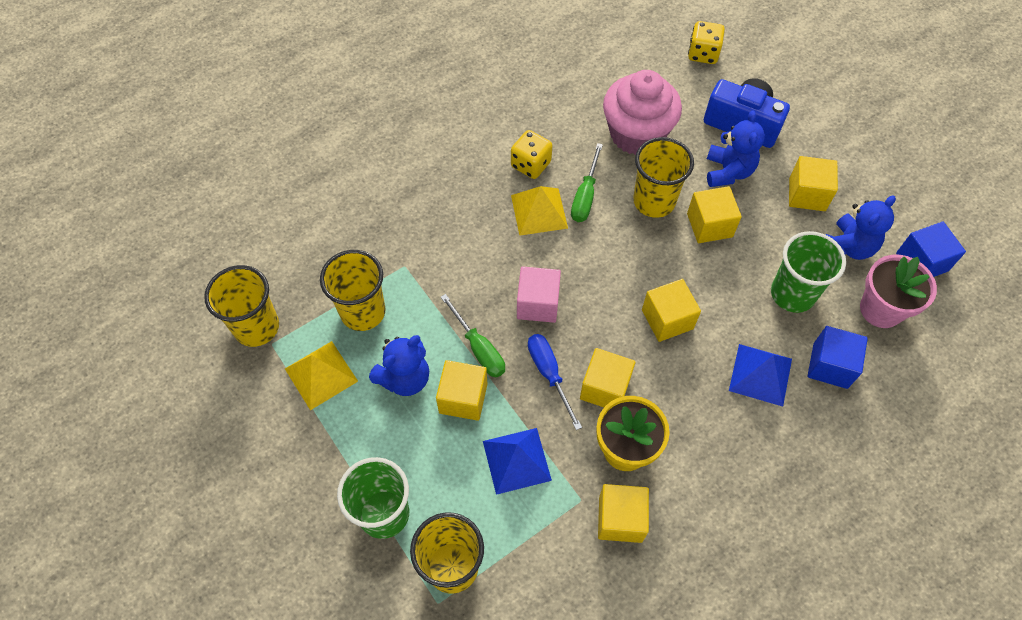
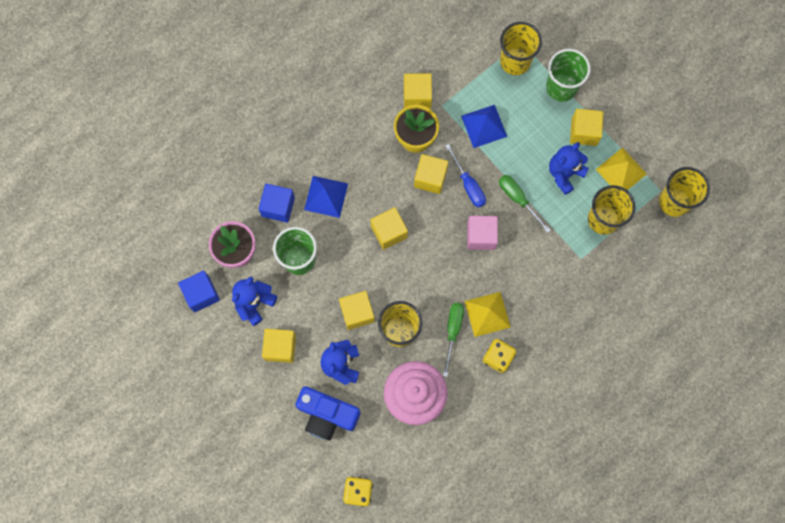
camera: 175 degrees right, 15 degrees up
yellow cube [436,360,487,421] -> yellow cube moved to [570,109,604,146]

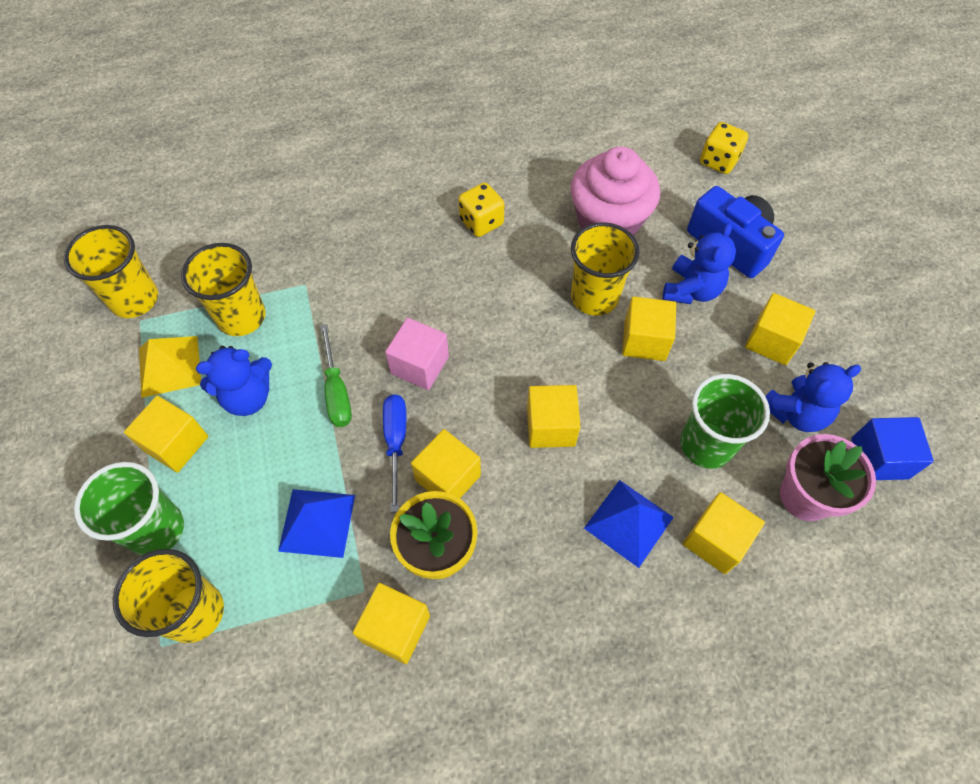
camera: 155 degrees left, 15 degrees down
blue cube [258,184,295,223] -> yellow cube [683,492,765,574]
green screwdriver [443,303,464,377] -> none
yellow pyramid [464,292,511,337] -> none

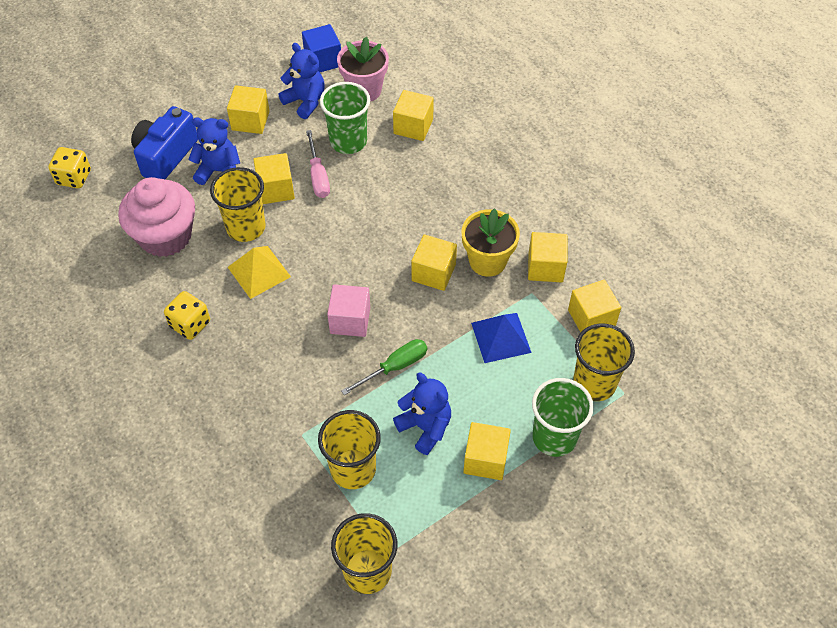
camera: 110 degrees left, 5 degrees down
yellow pyramid [139,336,201,398] -> yellow pyramid moved to [228,246,291,299]
blue screwdriver [383,394,406,512] -> none
yellow cube [527,385,581,448] -> yellow cube moved to [568,280,621,332]
blue pyramid [584,480,674,568] -> none
none -> pink screwdriver [306,130,330,198]

